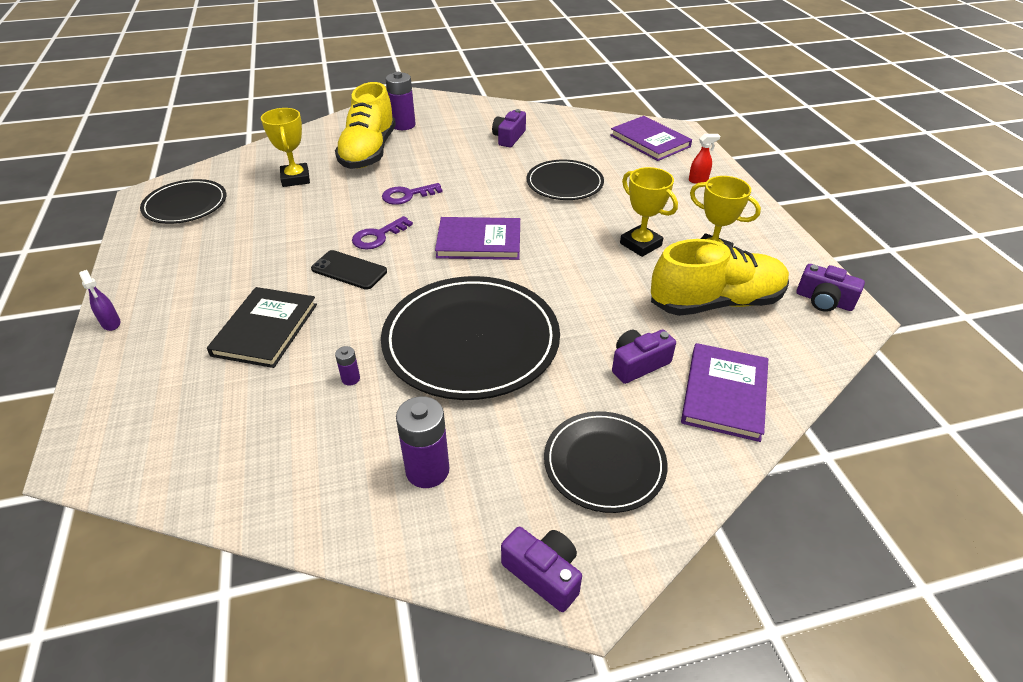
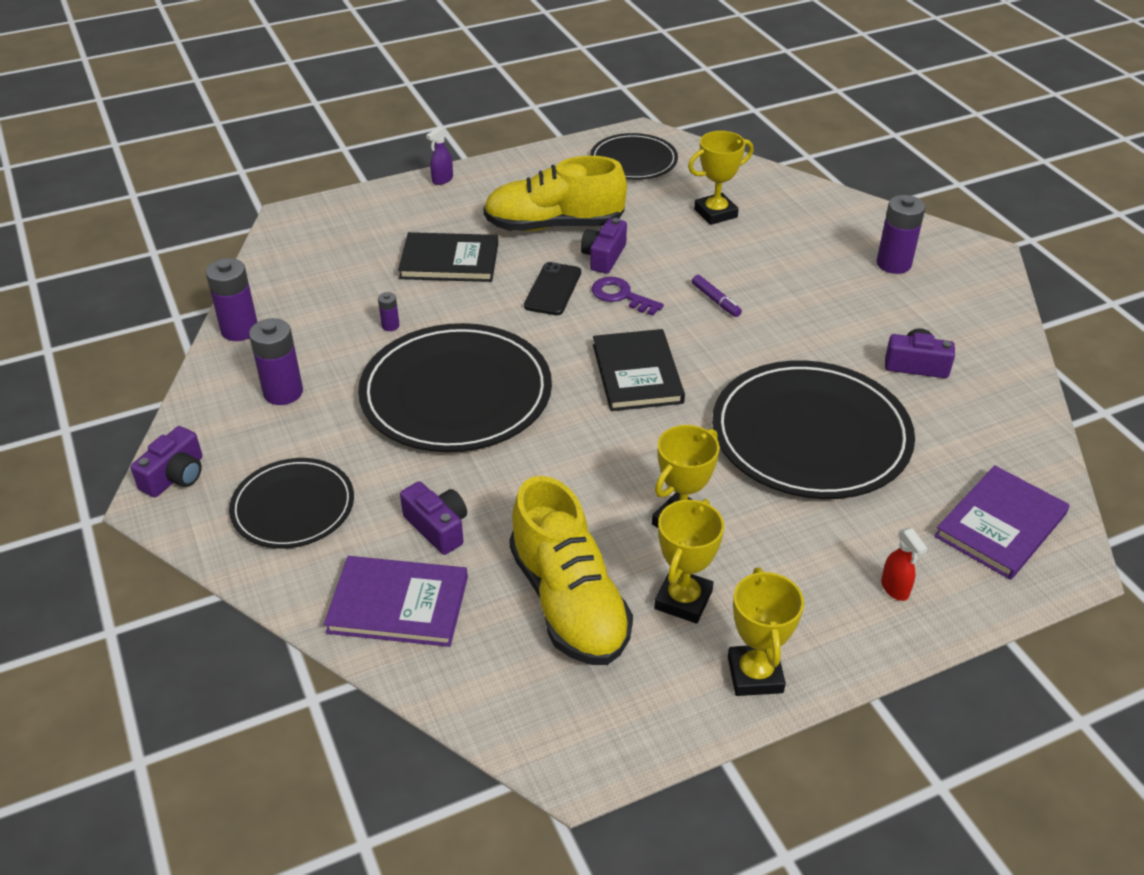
camera: 80 degrees right, 0 degrees up
yellow shoe [335,82,396,169] -> yellow shoe moved to [483,156,627,231]
purple key [382,183,443,205] -> purple marker [692,275,742,317]
purple book [435,217,520,260] -> black book [593,329,685,411]
black plate [527,160,604,200] -> black plate [712,360,915,499], size x1.72
purple camera [797,264,865,312] -> purple camera moved to [581,218,627,274]
none -> purple battery [206,258,257,341]
none -> yellow trophy [728,567,804,696]

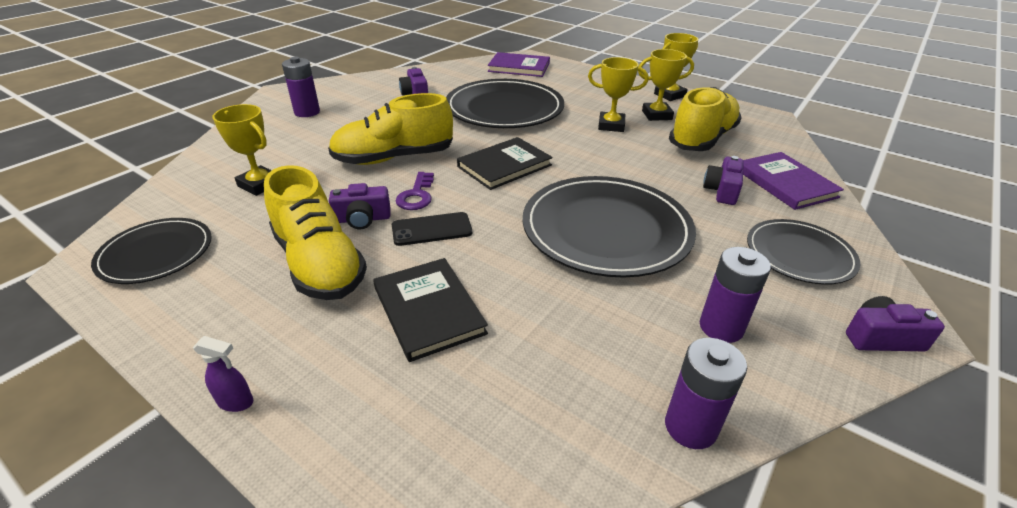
camera: 120 degrees left, 5 degrees down
purple battery [378,292,400,331] -> none
purple marker [692,275,742,317] -> yellow shoe [328,93,453,165]
red spray bottle [881,528,927,601] -> none

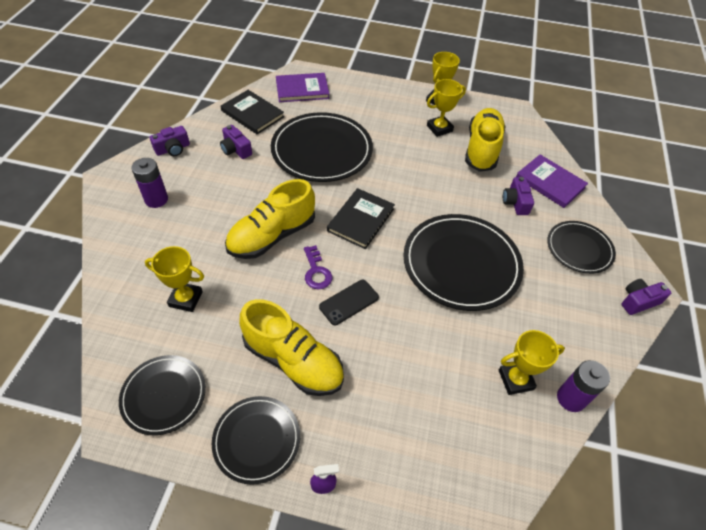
camera: 25 degrees left, 15 degrees up
purple camera [329,183,391,229] -> purple camera moved to [150,126,190,156]
black book [374,258,488,362] -> black book moved to [220,90,284,134]
yellow trophy [588,57,648,132] -> yellow trophy moved to [499,330,565,395]
purple battery [700,247,771,343] -> none
none -> black plate [212,396,300,485]

